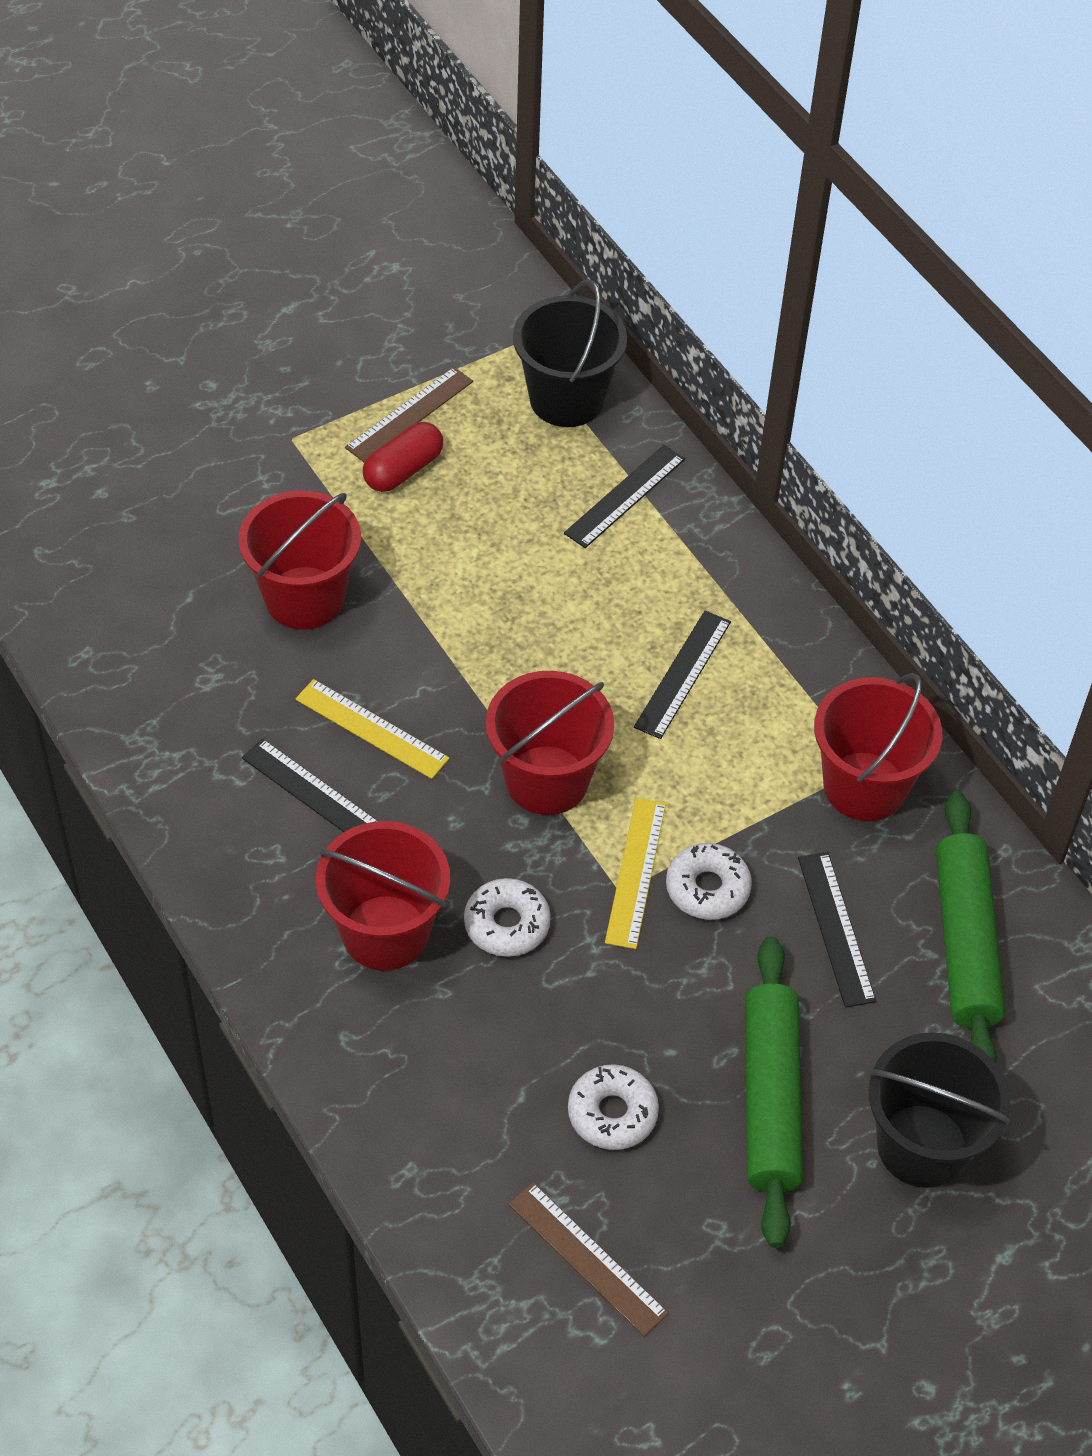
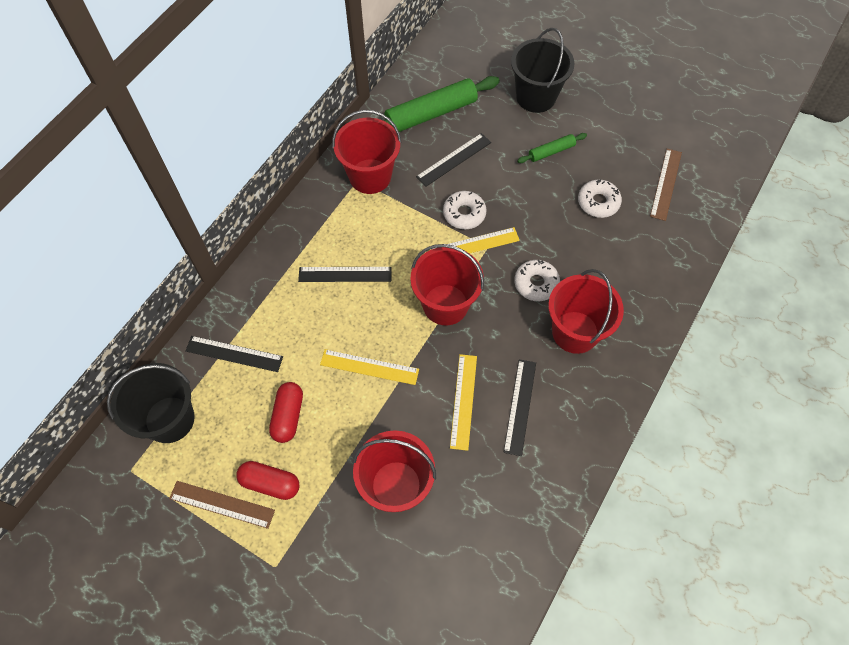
camera: 115 degrees left, 10 degrees up
green rolling pin [745,936,803,1248] -> green rolling pin [517,133,587,163], size x0.50
none -> red capsule [269,382,303,443]
none -> yellow ruler [320,349,419,385]

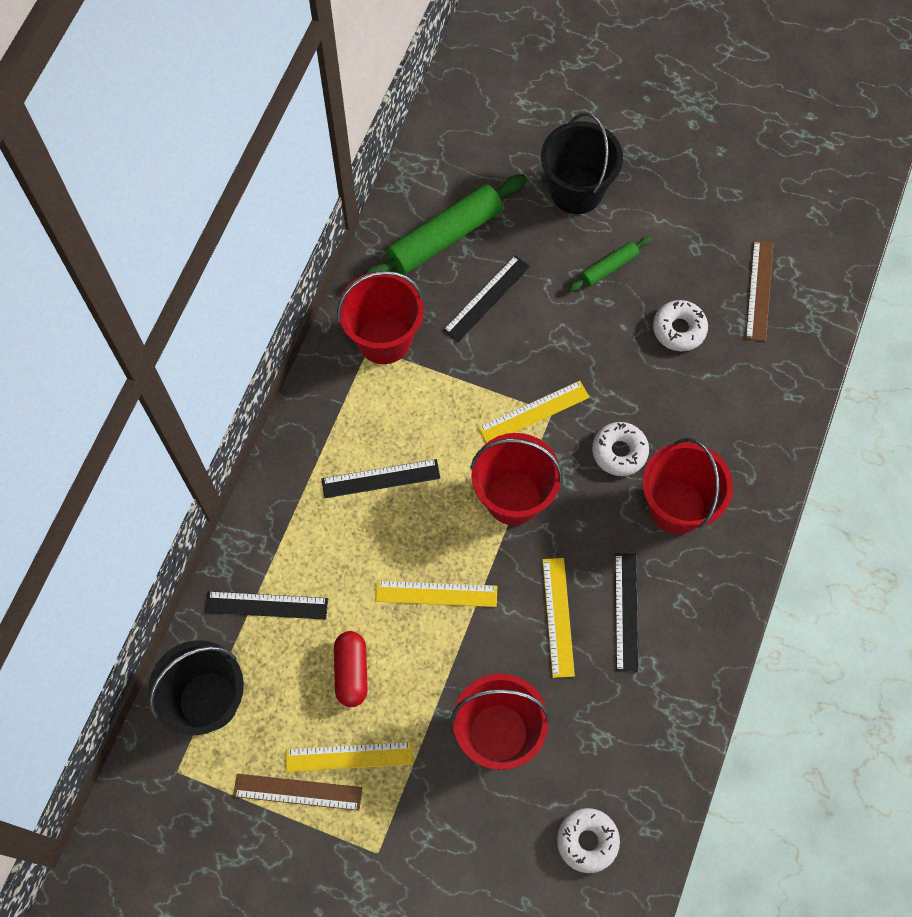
camera: 10 degrees left, 5 degrees up
red capsule [236,461,299,500] -> yellow ruler [286,742,413,772]
white donut [443,191,487,229] -> white donut moved to [557,808,620,873]

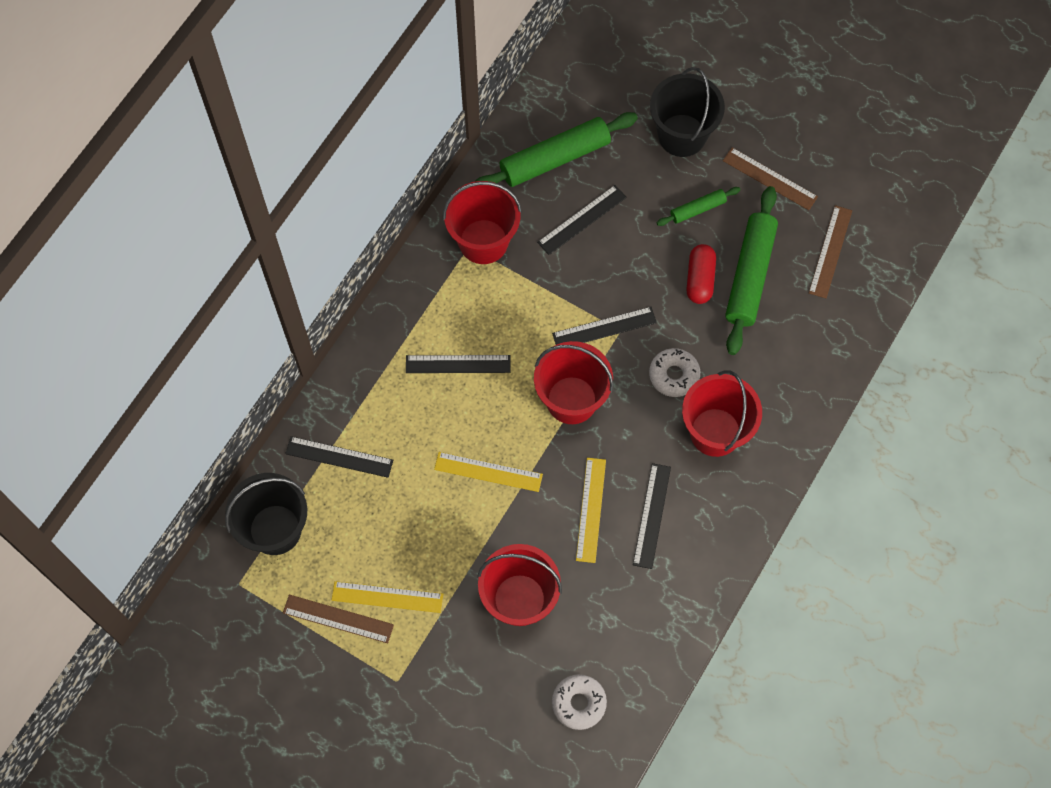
camera: 10 degrees right, 0 degrees up
red capsule [334,631,368,707] -> red capsule moved to [686,244,716,304]
yellow ruler [478,381,590,443] -> black ruler [552,307,657,345]
white donut [653,300,708,351] -> green rolling pin [725,186,778,355]
none -> brown ruler [723,147,818,210]

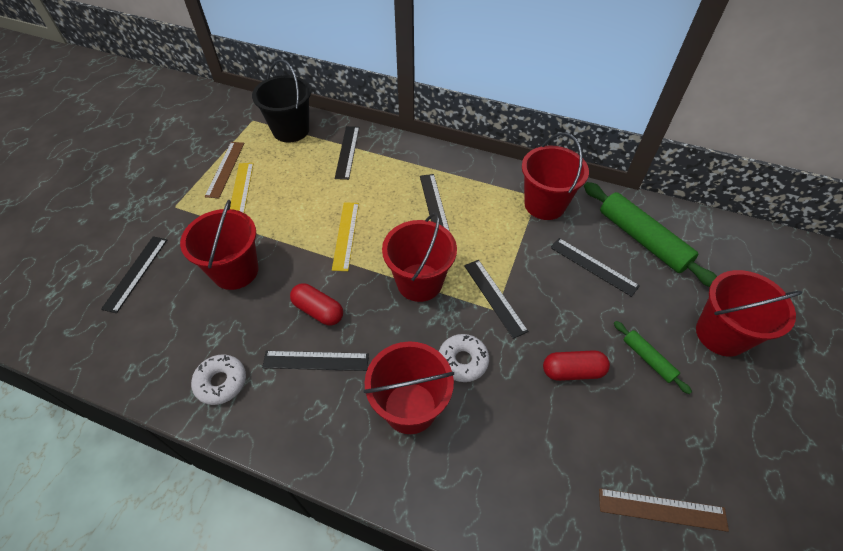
camera: 80 degrees right, 15 degrees down
white donut [552,674,607,730] -> white donut moved to [191,354,246,405]
yellow ruler [576,458,606,563] -> red capsule [290,283,343,326]
black bucket [650,67,725,157] -> red bucket [696,270,803,357]
brown ruler [723,147,818,210] -> none
green rolling pin [725,186,778,355] -> none
none -> black ruler [101,236,167,313]

